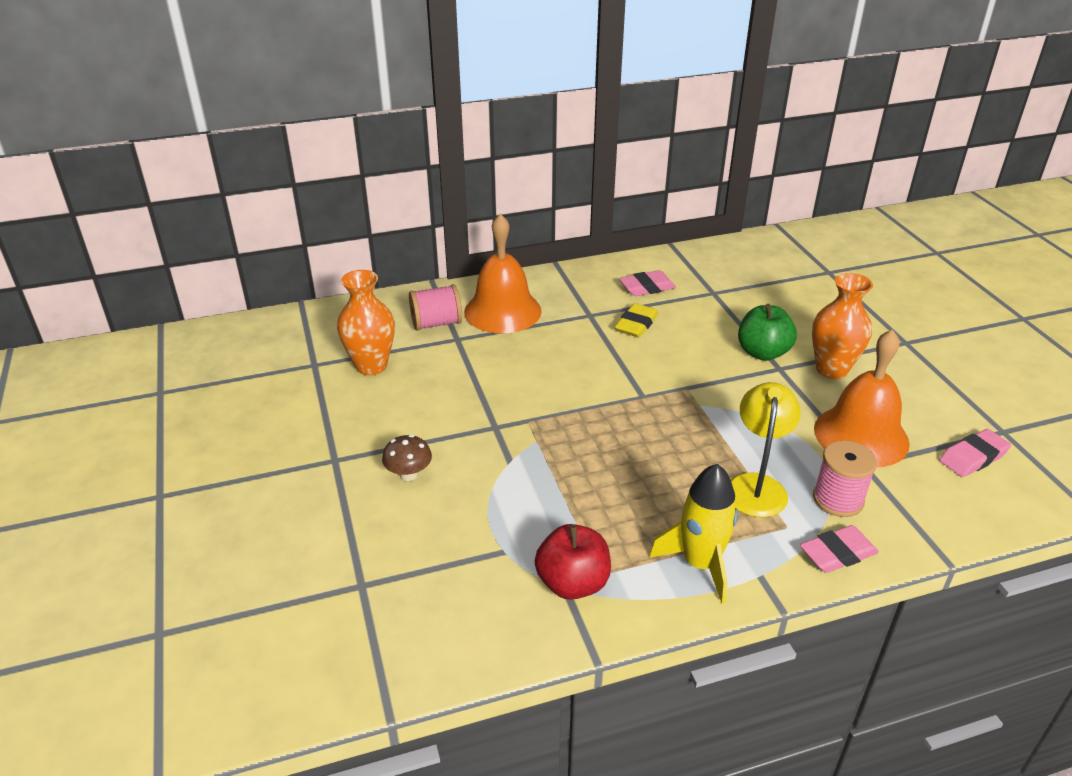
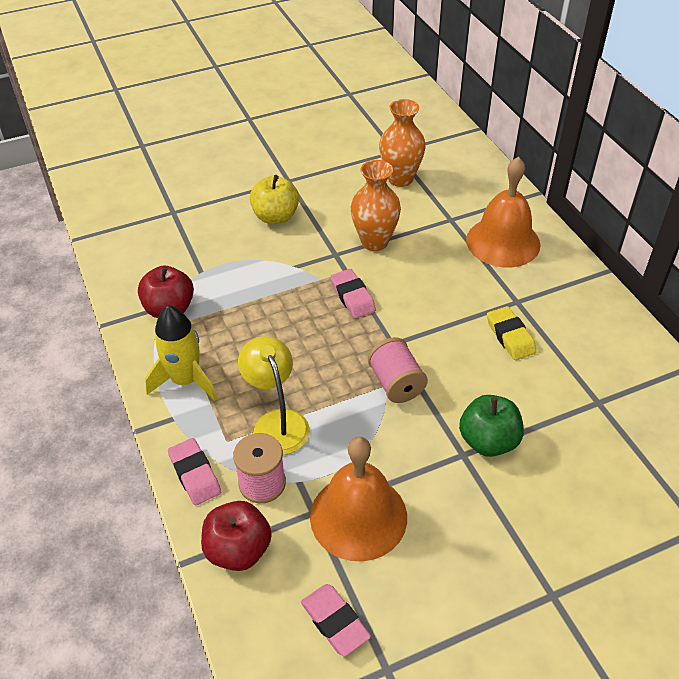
camera: 85 degrees right, 10 degrees up
brown mushroom [382,435,432,481] -> yellow apple [250,175,299,224]
pink spool [409,284,462,331] -> pink spool moved to [368,337,428,403]
yellow eraser [615,303,658,337] -> yellow eraser turned 45 degrees clockwise [487,306,537,360]
pink eraser [619,270,676,296] -> pink eraser moved to [330,269,376,319]
yellow lamp [730,382,801,517] -> yellow lamp turned 120 degrees counterclockwise [238,336,310,455]
orange vase [812,273,873,379] -> orange vase moved to [351,160,401,251]
none -> red apple [201,501,272,571]

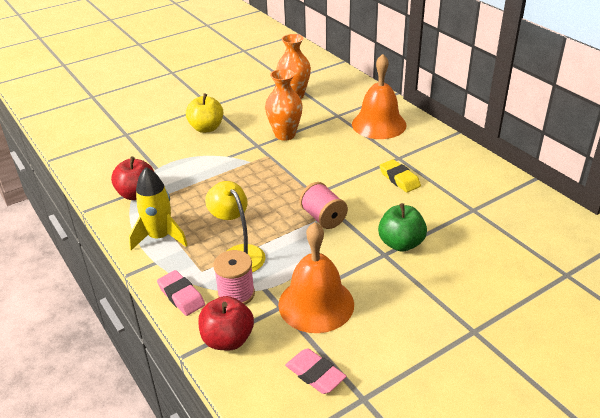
camera: 10 degrees left, 10 degrees down
pink eraser [330,269,376,319] -> none

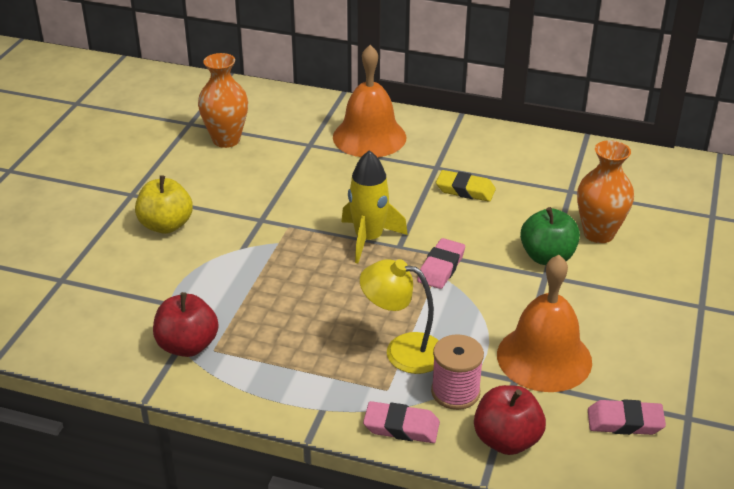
camera: 40 degrees left, 0 degrees up
yellow rocket [129,167,188,250] -> yellow rocket moved to [342,150,408,263]
orange vase [265,69,303,141] -> orange vase moved to [577,140,634,243]
pink spool [299,182,348,229] -> pink eraser [417,238,465,289]

